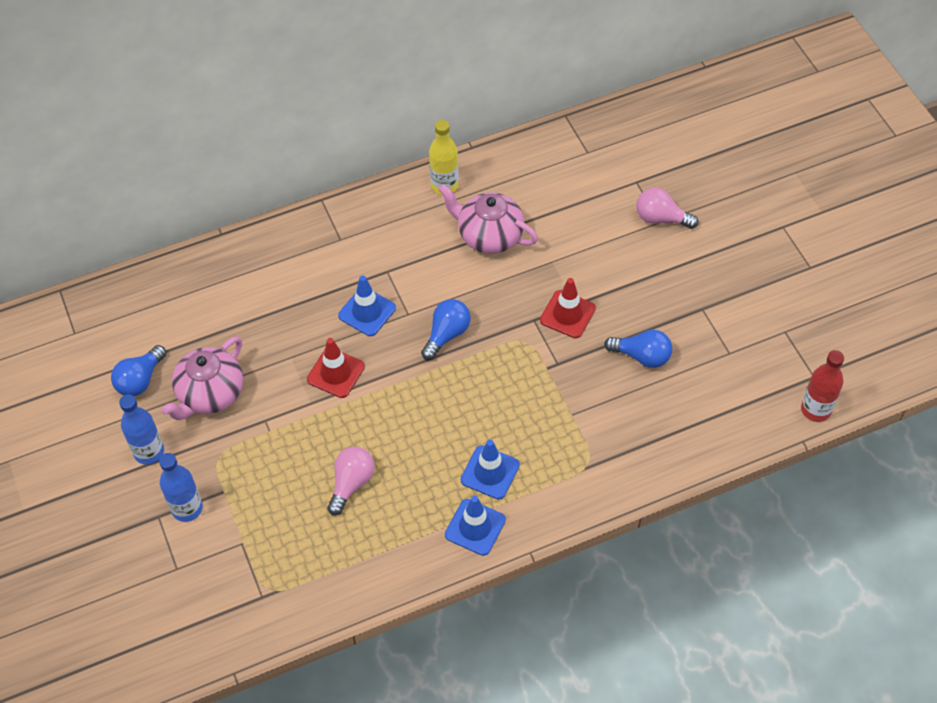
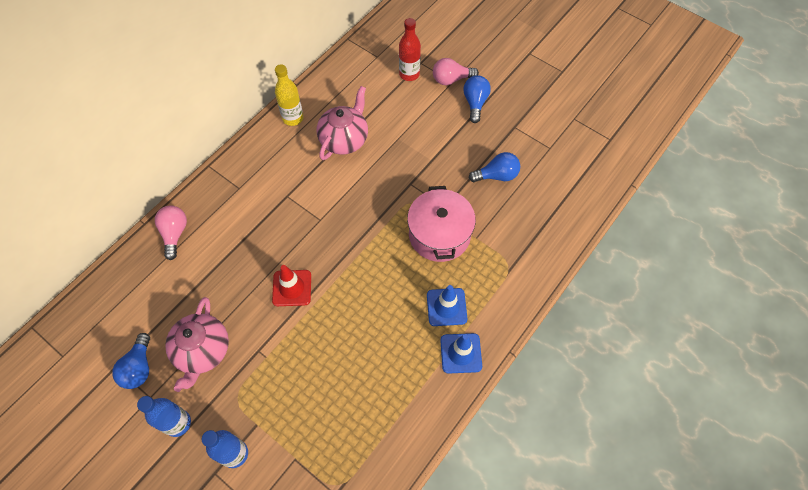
camera: 30 degrees left, 5 degrees up
pink light bulb [327,447,375,515] -> pink light bulb moved to [155,205,187,260]
blue traffic cone [338,276,396,336] -> none
blue light bulb [421,299,471,360] -> blue light bulb moved to [463,75,491,123]
pink teapot [438,184,538,254] -> pink teapot turned 120 degrees clockwise [317,86,368,160]
red traffic cone [540,278,596,338] -> none
red bottle [801,350,844,422] -> red bottle moved to [399,18,421,81]
none -> pink pot [407,186,476,262]

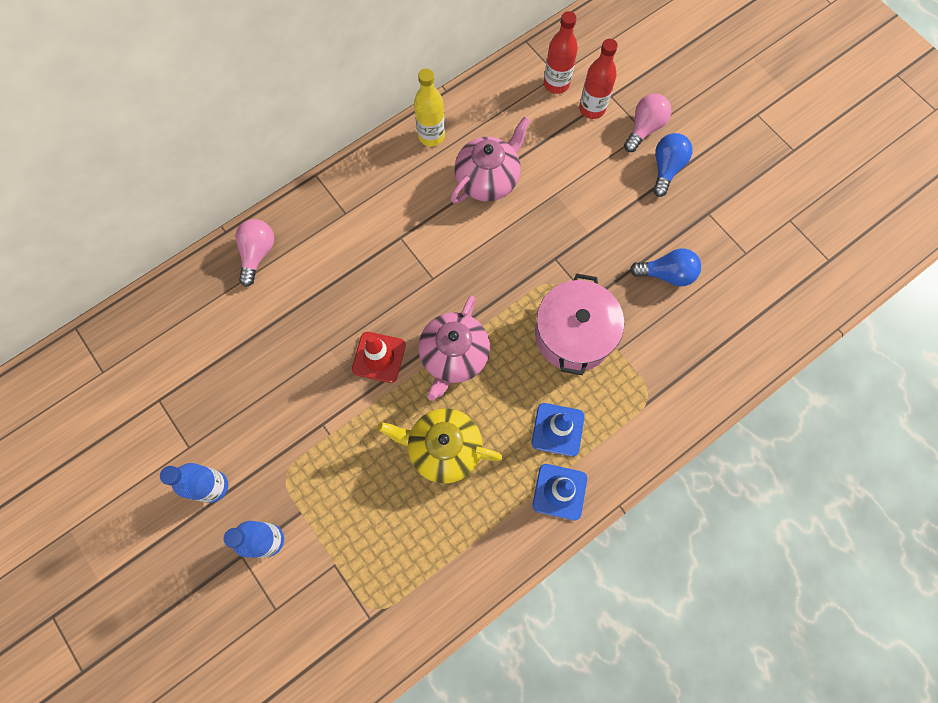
camera: 15 degrees right, 10 degrees up
blue light bulb [112,333,150,389] -> none
pink teapot [165,297,229,392] -> pink teapot moved to [419,296,490,401]
pink light bulb [433,58,479,85] -> pink light bulb turned 120 degrees clockwise [624,94,671,152]
none -> yellow teapot [378,408,503,484]
none -> red bottle [544,11,578,94]

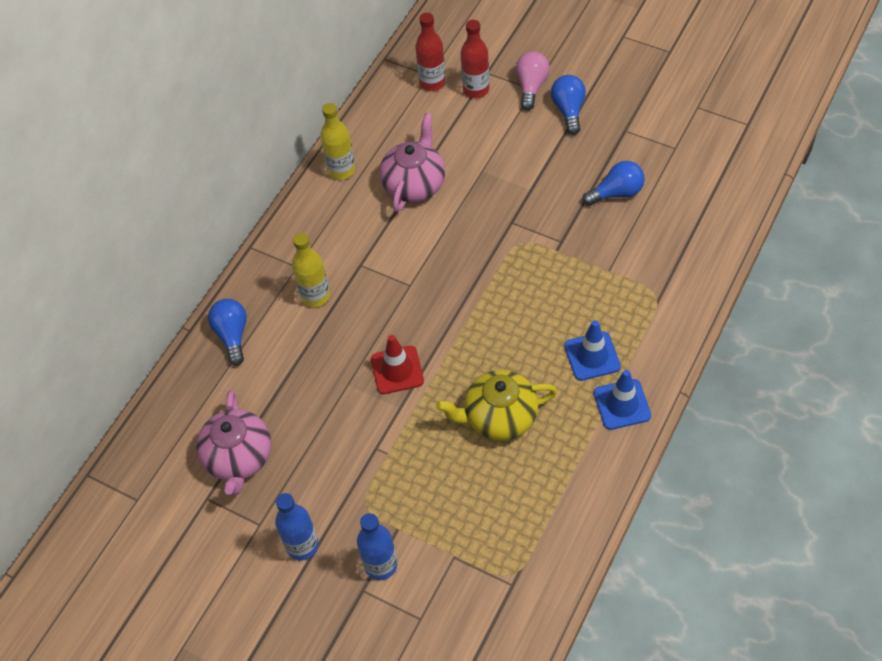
camera: 20 degrees left, 15 degrees down
pink light bulb [235,219,274,287] -> blue light bulb [208,299,247,366]
pink teapot [419,296,490,401] -> pink teapot moved to [196,390,271,496]
pink pot [535,273,624,375] -> none
none -> yellow bottle [292,233,330,307]

